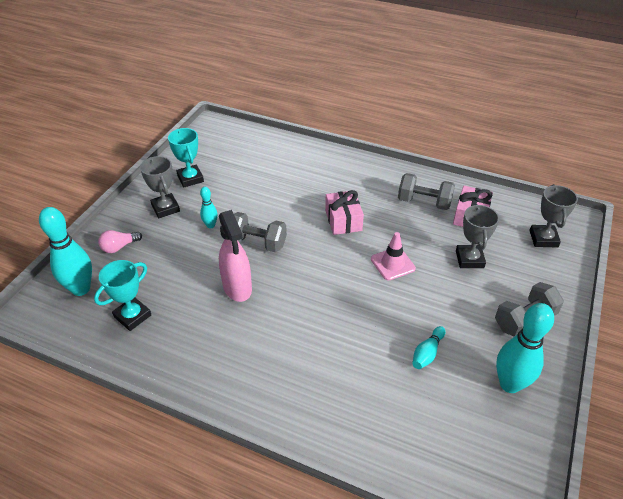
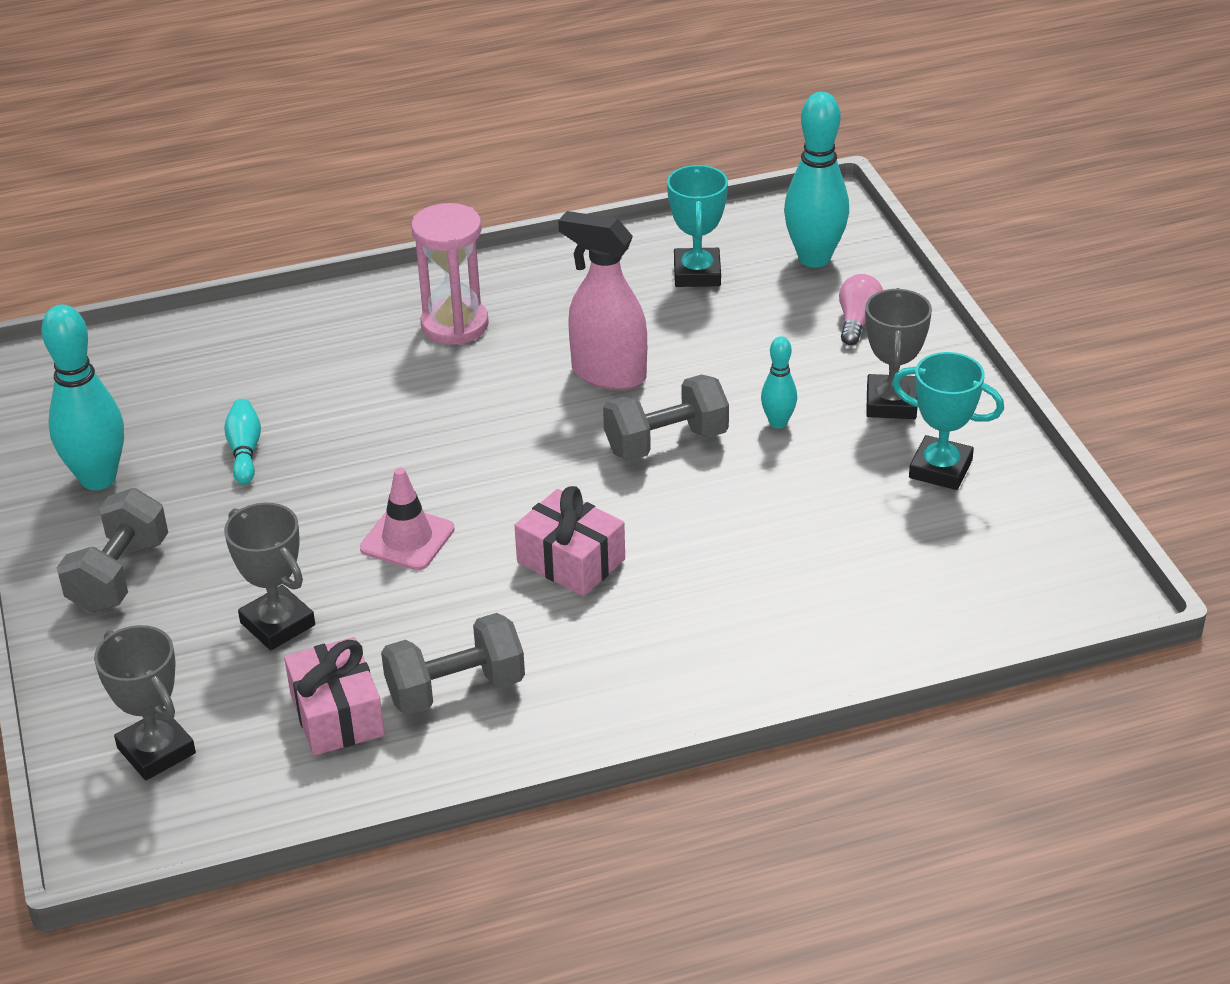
camera: 140 degrees right, 5 degrees down
grey trophy [140,156,180,218] -> grey trophy turned 75 degrees clockwise [865,288,932,419]
none -> pink hourglass [411,203,489,345]

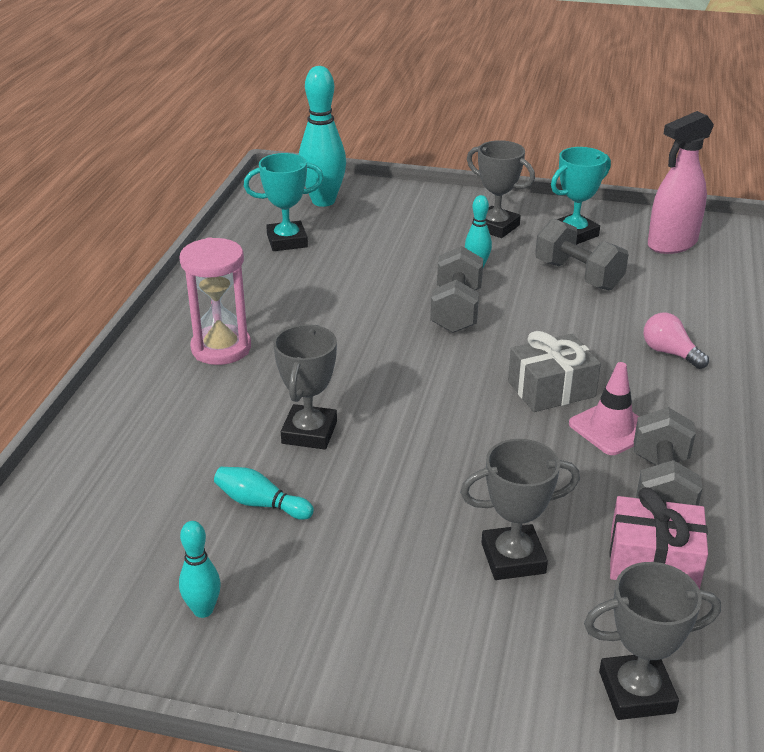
camera: 60 degrees left, 5 degrees down
turquoise bowling pin [42,305,124,490] -> turquoise bowling pin [179,521,221,618], size x0.51
grey dumbbell [57,488,168,613] -> grey dumbbell moved to [535,218,629,290]
pink traffic cone [360,468,455,571] -> pink traffic cone moved to [569,362,639,455]
pink gift [514,486,625,596] -> grey gift [508,331,601,412]
pink spray bottle [558,211,647,390] -> pink spray bottle moved to [648,111,714,254]
turquoise trophy [667,165,728,287] -> turquoise trophy turned 45 degrees counterclockwise [244,153,324,251]
pink light bulb [839,274,883,345] -> pink light bulb moved to [643,313,709,369]
none -> grey trophy [273,325,337,449]

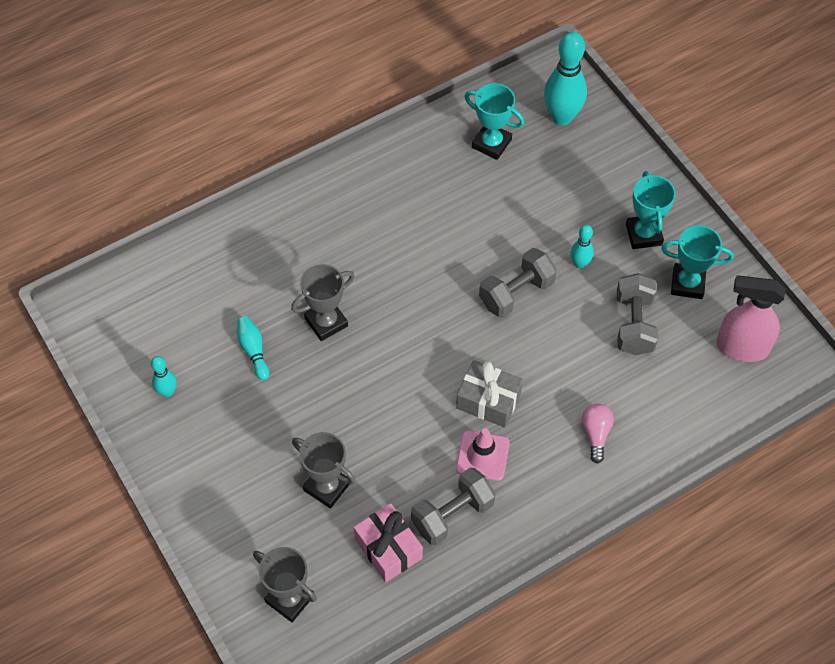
camera: 45 degrees right, 25 degrees up
pink hourglass [179,237,251,365] -> none
grey trophy [467,140,535,238] -> turquoise trophy [626,171,676,249]

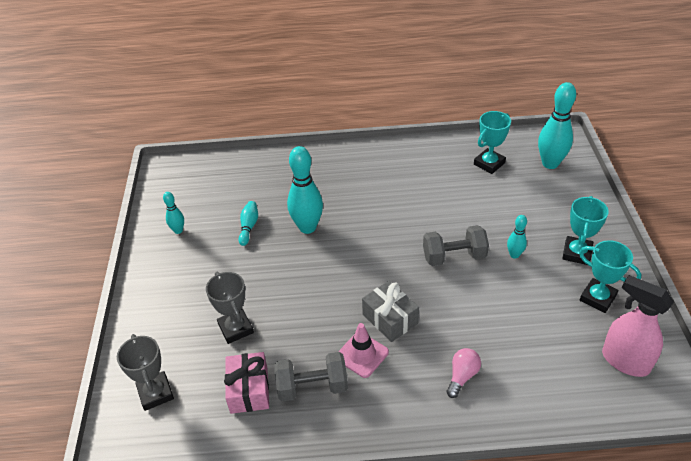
camera: 30 degrees right, 15 degrees down
grey trophy [291,264,355,341] -> turquoise bowling pin [287,146,323,234]
turquoise trophy [464,83,524,160] -> turquoise trophy turned 75 degrees clockwise [474,111,511,174]
grey dumbbell [617,273,658,355] -> none

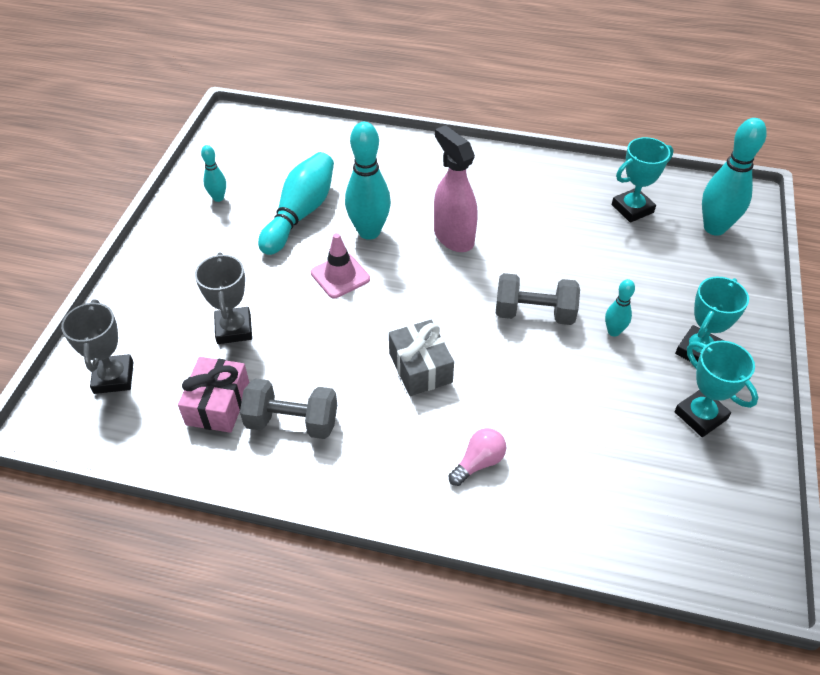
camera: 15 degrees right, 5 degrees up
turquoise bowling pin [238,201,258,246] -> turquoise bowling pin [258,152,334,255], size x1.96
pink traffic cone [338,323,389,378] -> pink traffic cone moved to [311,233,370,298]
pink spray bottle [602,275,674,377] -> pink spray bottle moved to [434,125,478,252]

